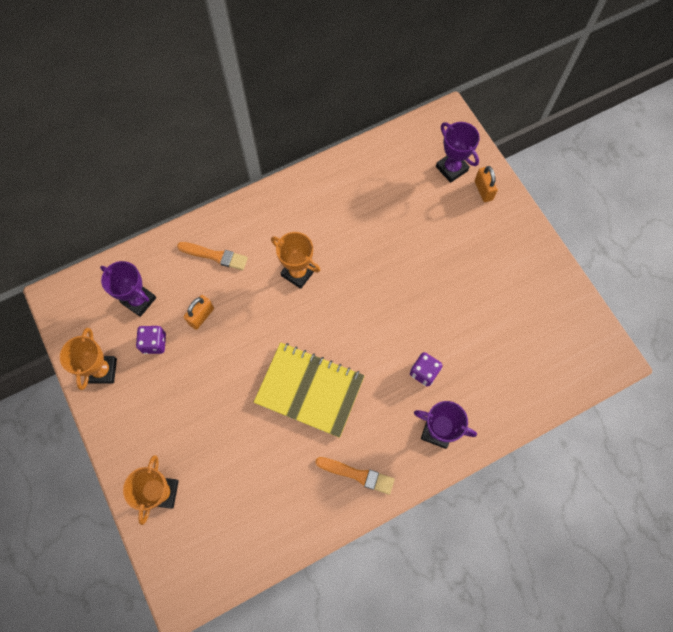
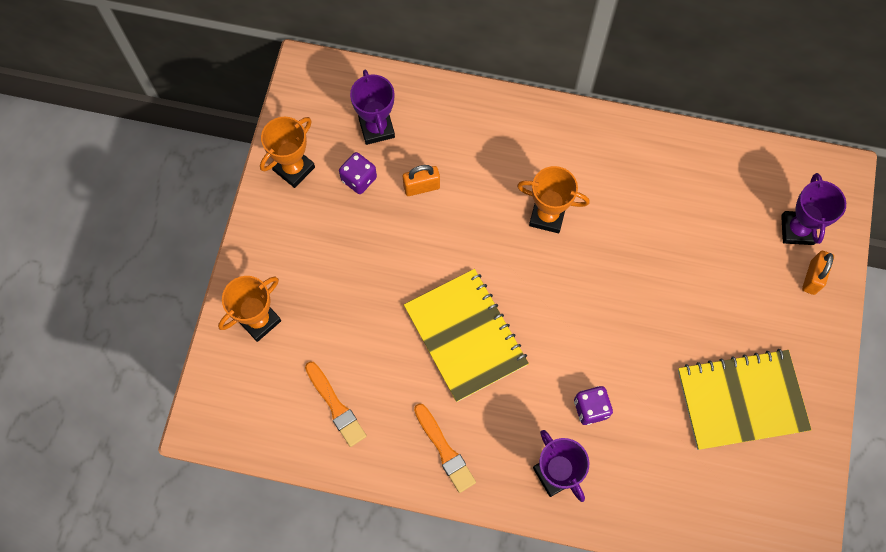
camera: 40 degrees right, 0 degrees up
orange brush [177,242,248,270] -> orange brush moved to [305,362,367,447]
orange trophy [271,232,320,289] -> orange trophy turned 60 degrees counterclockwise [517,166,590,233]
none -> yellow notebook [678,349,812,450]

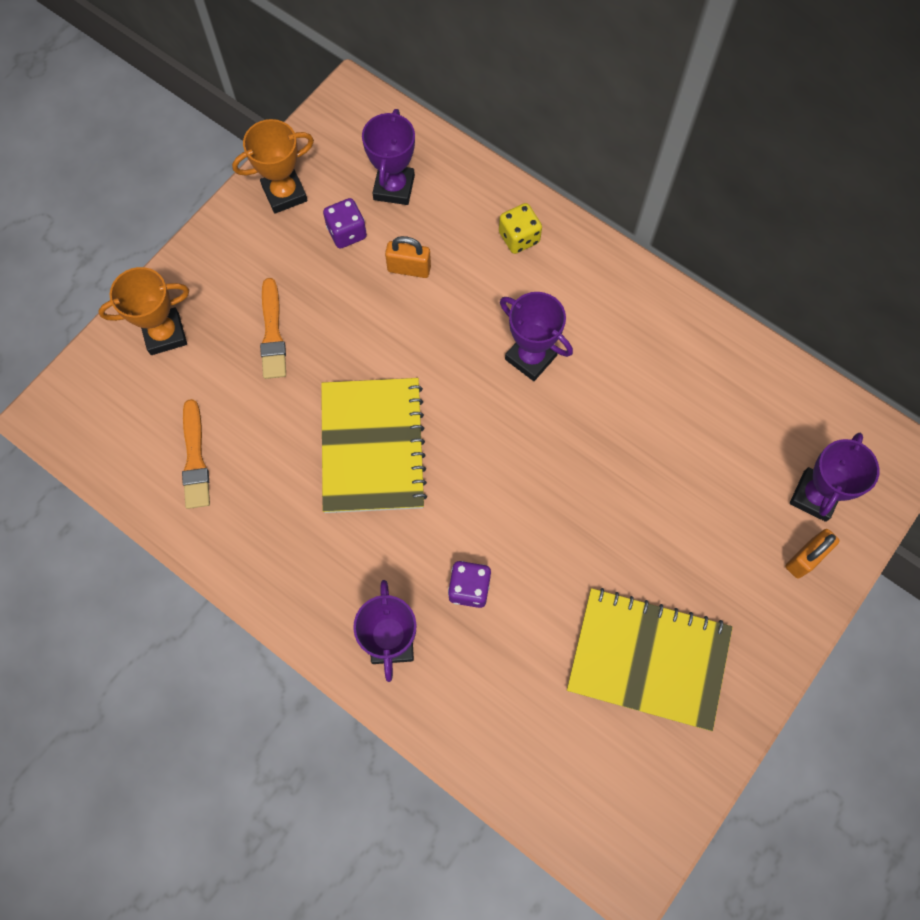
camera: 25 degrees right, 0 degrees up
orange brush [414,404,476,493] -> orange brush moved to [260,278,286,379]
orange trophy [517,166,590,233] -> purple trophy [500,292,573,381]
none -> yellow dice [499,203,542,254]

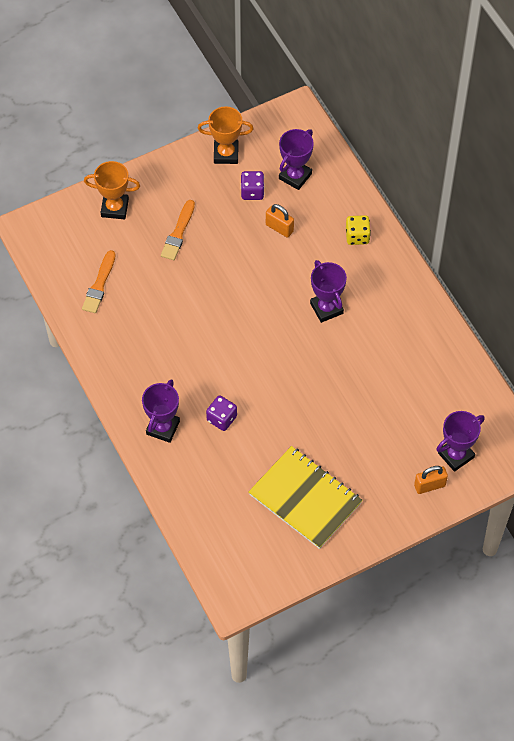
camera: 25 degrees right, 10 degrees down
yellow notebook [321,378,427,513] -> none

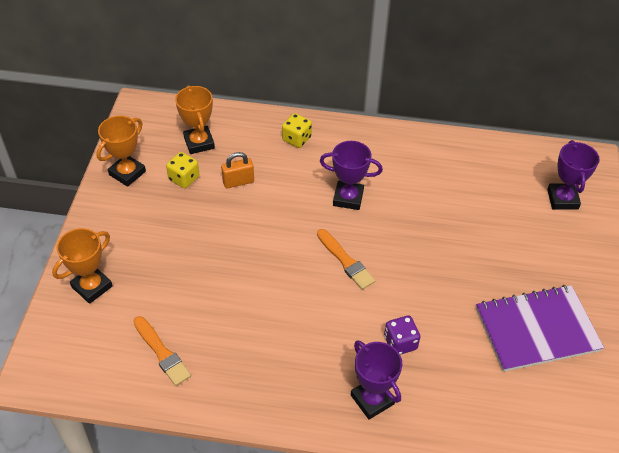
camera: 55 degrees left, 10 degrees down
orange brush [161,200,195,260] -> orange brush moved to [317,229,375,290]
purple dice [241,171,264,200] -> yellow dice [166,152,199,188]
yellow notebook [248,446,363,549] -> purple notebook [476,285,604,372]
purple trophy [279,129,314,190] -> orange trophy [175,85,215,154]
orange padlock [414,466,448,494] -> none

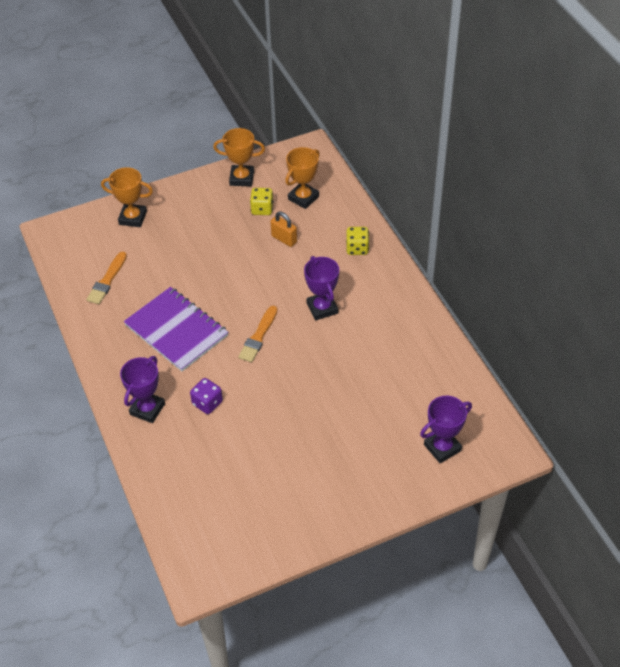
camera: 60 degrees right, 0 degrees up
purple notebook [476,285,604,372] -> purple notebook moved to [124,287,228,371]

